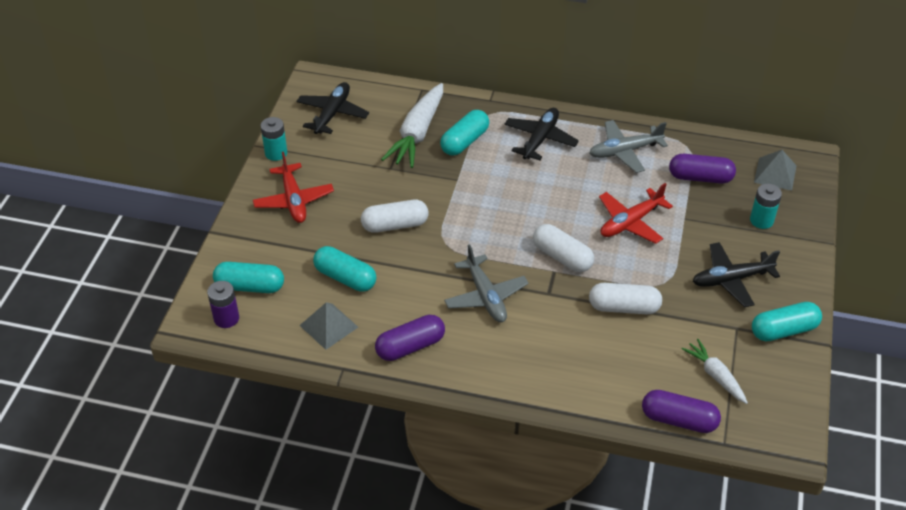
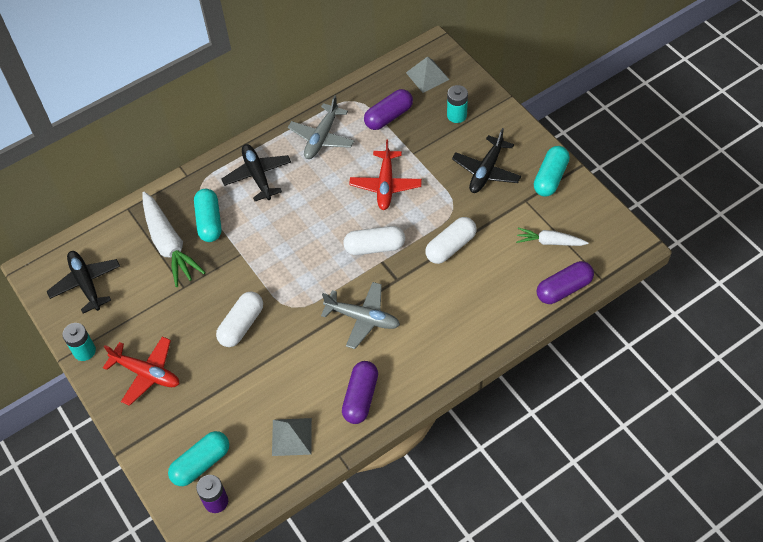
camera: 45 degrees left, 10 degrees up
turquoise capsule [313,246,376,292] -> none

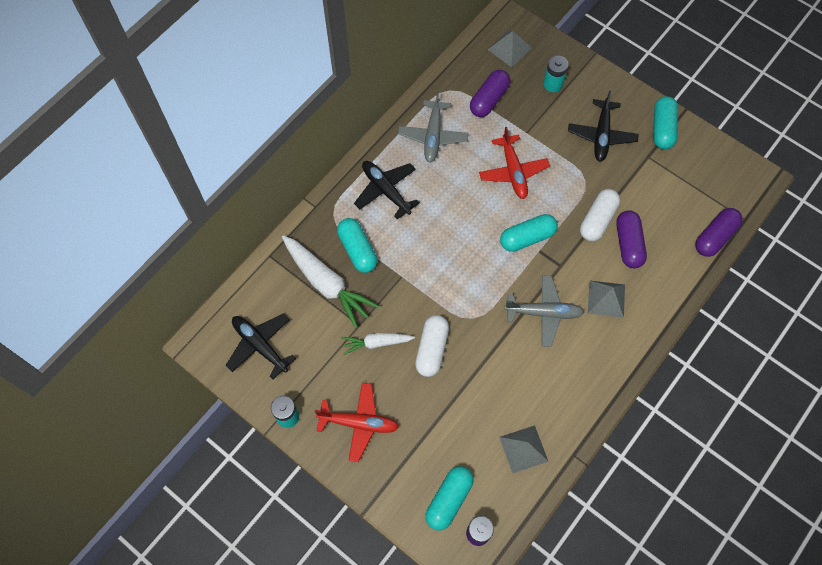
camera: 20 degrees left, 10 degrees up
purple capsule [342,361,378,424] -> purple capsule moved to [616,211,647,268]
white capsule [343,226,405,255] -> turquoise capsule [500,214,558,252]
white carrot [516,228,588,246] -> white carrot moved to [341,333,415,355]
none -> grey pyramid [588,280,625,318]

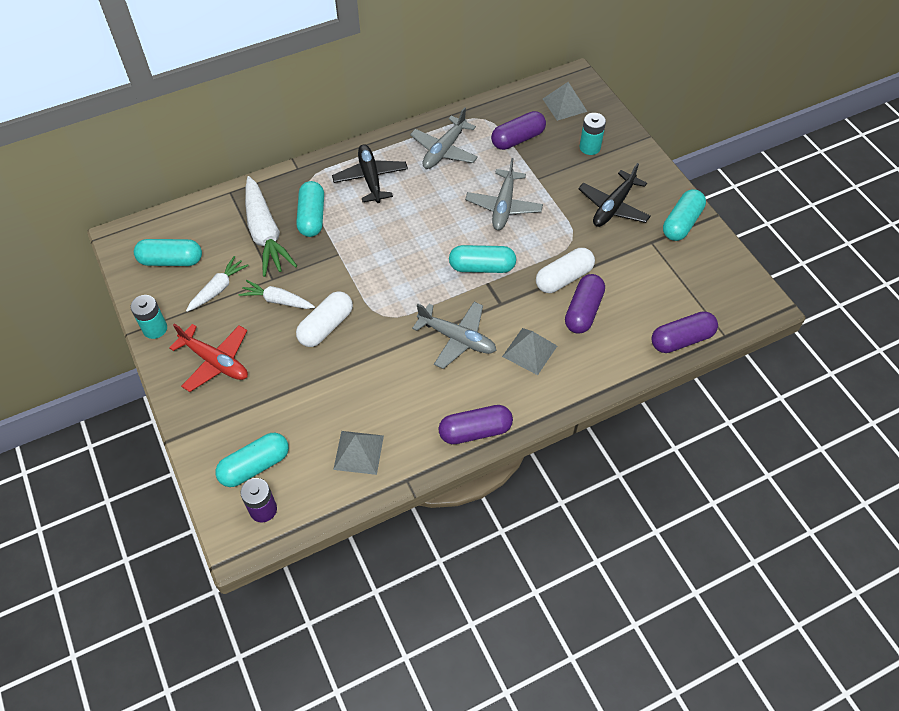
camera: 25 degrees right, 10 degrees down
black plane [226,313,296,379] -> turquoise capsule [134,239,202,266]
red plane [479,127,550,199] -> grey plane [465,158,543,230]
none -> white carrot [186,256,249,312]
none -> purple capsule [439,405,513,444]

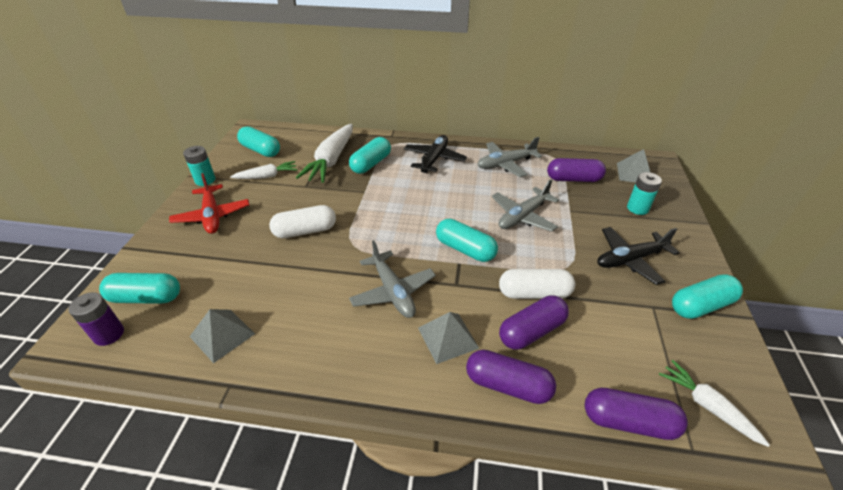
camera: 35 degrees right, 15 degrees down
white carrot [238,280,315,309] -> white carrot moved to [659,360,770,447]
purple capsule [439,405,513,444] -> purple capsule moved to [466,350,556,404]

